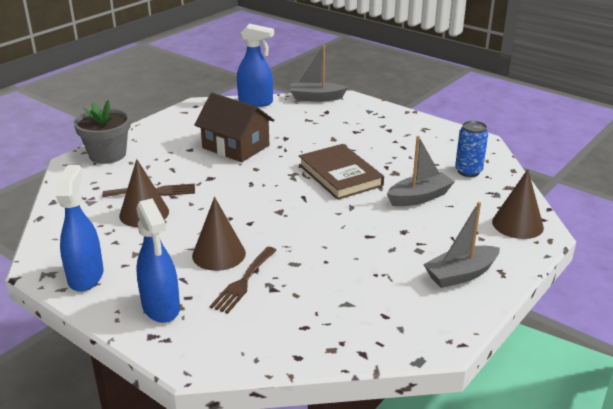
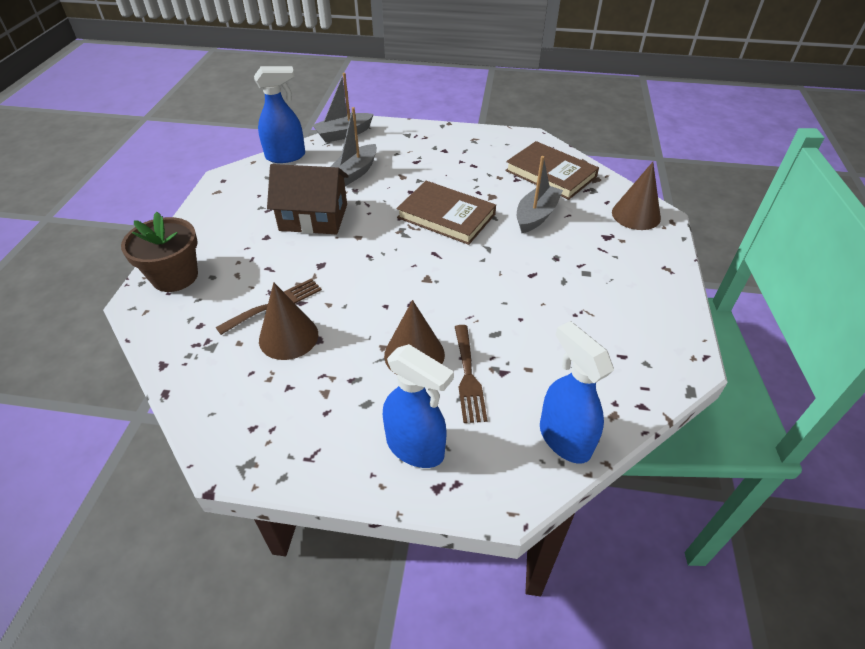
camera: 30 degrees left, 15 degrees up
blue spray bottle [56,165,103,292] -> blue spray bottle moved to [540,321,614,464]
grey flower pot [74,100,131,164] -> brown flower pot [121,212,198,292]
grey boat [423,202,500,288] -> grey boat moved to [331,107,377,186]
blue can [455,121,488,177] -> brown book [505,141,599,200]

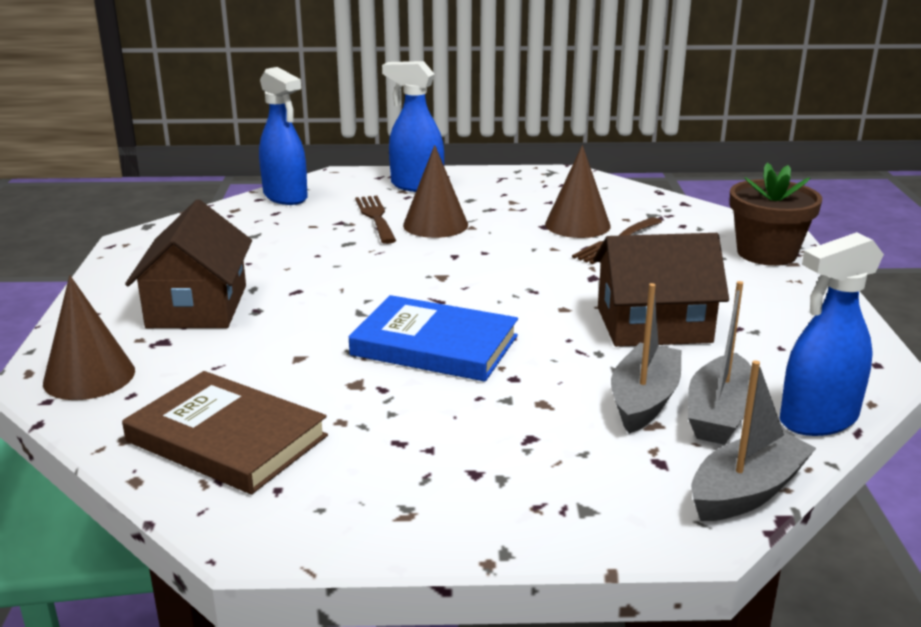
camera: 170 degrees right, 20 degrees down
brown book [396,181,496,245] -> blue book [349,295,518,382]
grey boat [517,156,563,233] -> grey boat moved to [688,281,752,445]
none -> brown house [125,200,252,328]

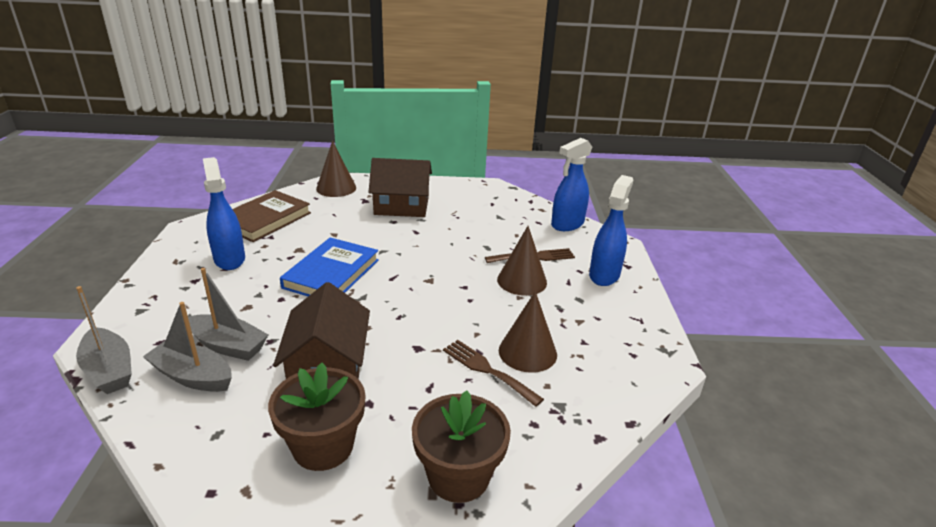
camera: 90 degrees right, 5 degrees up
blue spray bottle [780,232,884,436] -> blue spray bottle moved to [203,157,245,270]
none -> brown flower pot [268,363,366,471]

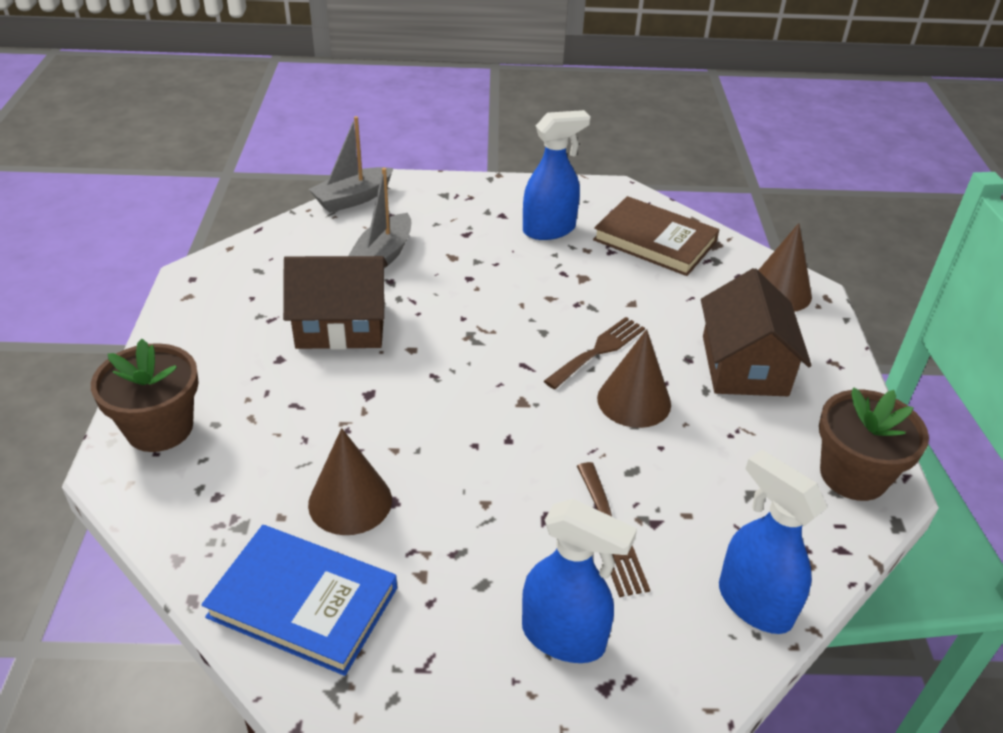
camera: 90 degrees right, 10 degrees up
grey boat [143,302,232,392] -> none
brown flower pot [268,363,366,471] -> brown flower pot moved to [819,388,929,501]
blue book [280,237,379,296] -> blue book moved to [201,525,397,676]
brown fork [443,340,544,407] -> brown fork moved to [544,317,645,389]
brown cone [497,226,547,296] -> brown cone moved to [597,329,671,428]

